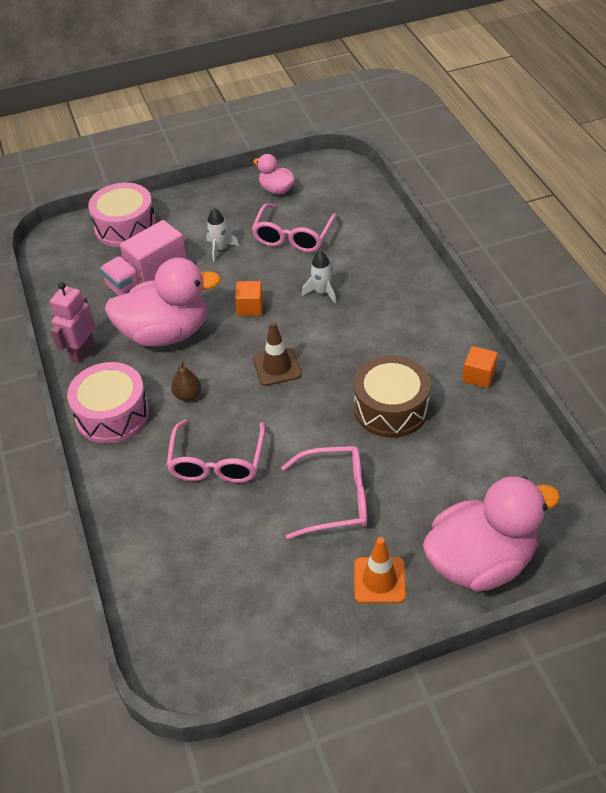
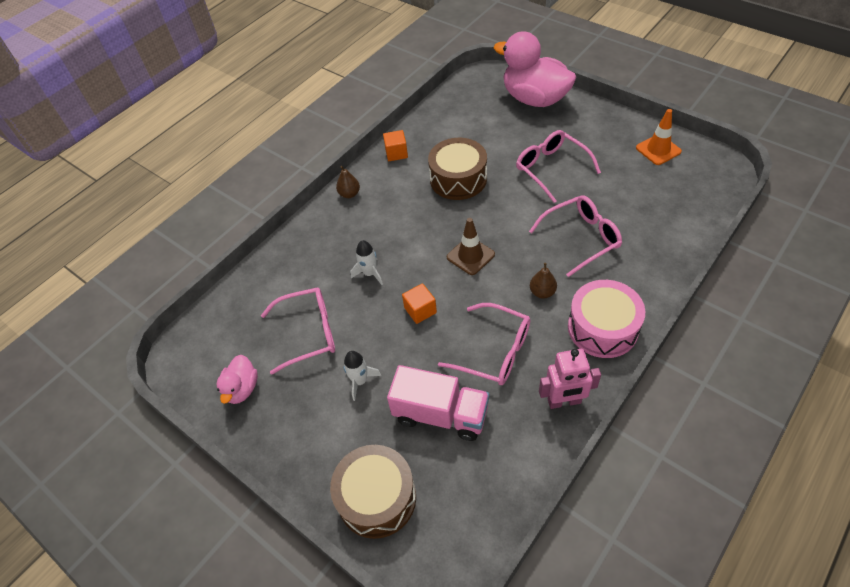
camera: 120 degrees left, 5 degrees up
pink drum [88,183,156,247] -> brown drum [330,445,416,539]
pink duck [104,258,221,347] -> pink glasses [438,303,530,385]
orange traffic cone [354,537,406,603] -> orange traffic cone moved to [636,109,682,165]
none -> brown pear [336,166,360,198]

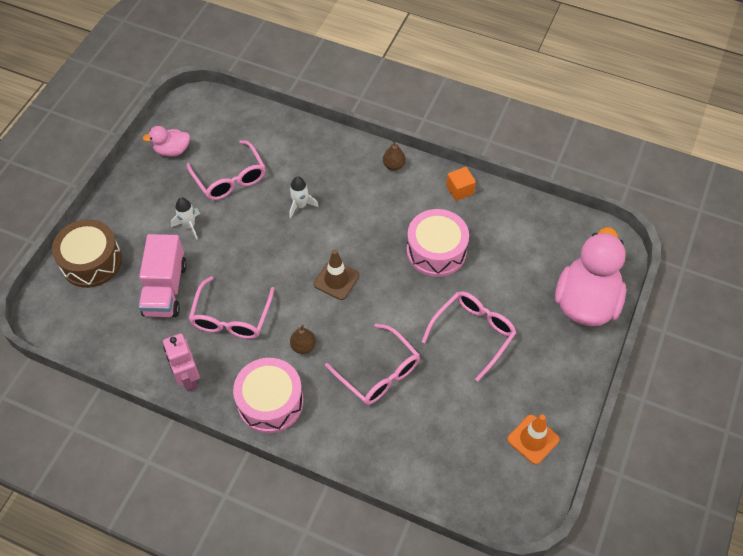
camera: 70 degrees right, 5 degrees up
orange cube [402,283,437,324] -> none
brown drum [428,138,487,200] -> pink drum [407,209,469,277]

